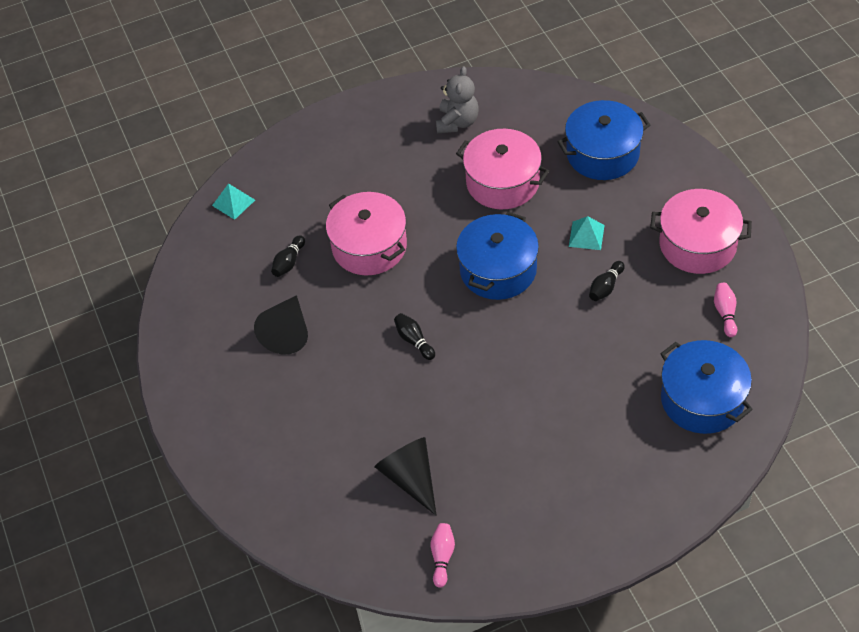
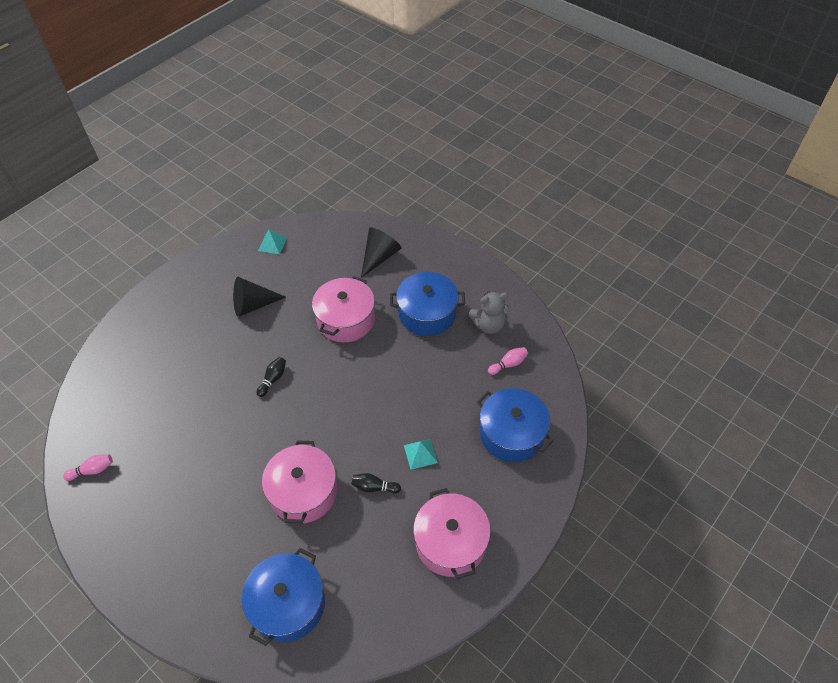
camera: 60 degrees right, 0 degrees up
turquoise pyramid [212,183,255,220] -> turquoise pyramid moved to [258,229,287,254]
black bowling pin [271,235,305,277] -> none
black cone [374,437,437,516] -> black cone moved to [361,228,402,278]
pink pot [456,129,549,209] -> pink pot moved to [262,440,337,524]
blue pot [456,212,539,300] -> blue pot moved to [390,272,465,336]
pink bowling pin [714,283,737,337] -> pink bowling pin moved to [488,347,528,375]

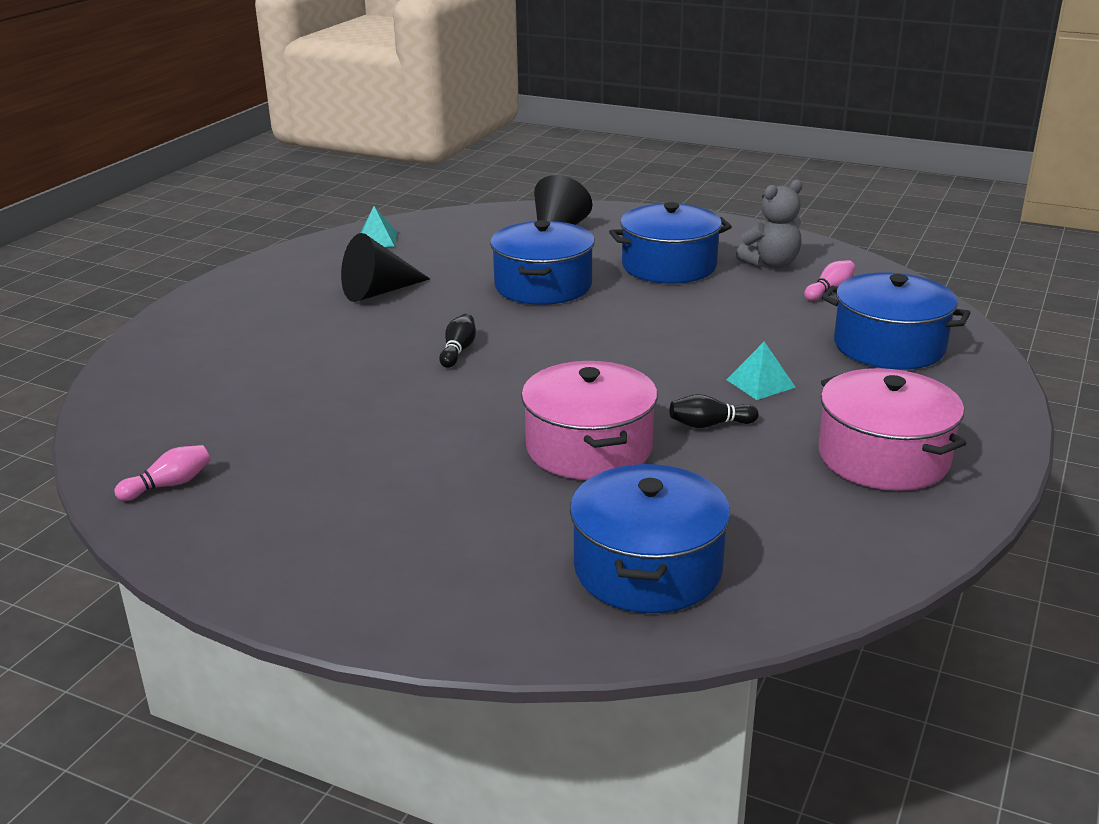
camera: 15 degrees left, 25 degrees down
pink pot [312,276,375,342] -> blue pot [490,220,595,305]

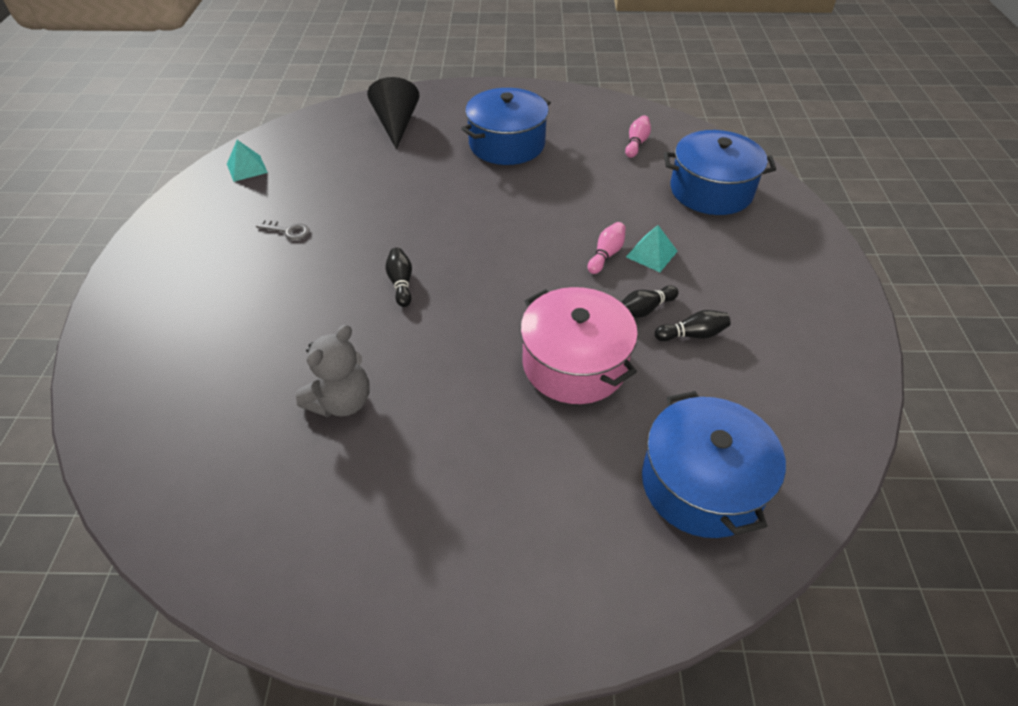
camera: 25 degrees left, 20 degrees up
pink bowling pin [114,445,210,501] -> pink bowling pin moved to [588,222,626,274]
black cone [341,233,430,302] -> grey key [256,220,310,240]
blue pot [490,220,595,305] -> none
grey teddy bear [736,180,802,268] -> grey teddy bear moved to [296,325,370,417]
pink pot [818,368,967,491] -> none
none -> black bowling pin [655,310,731,341]

